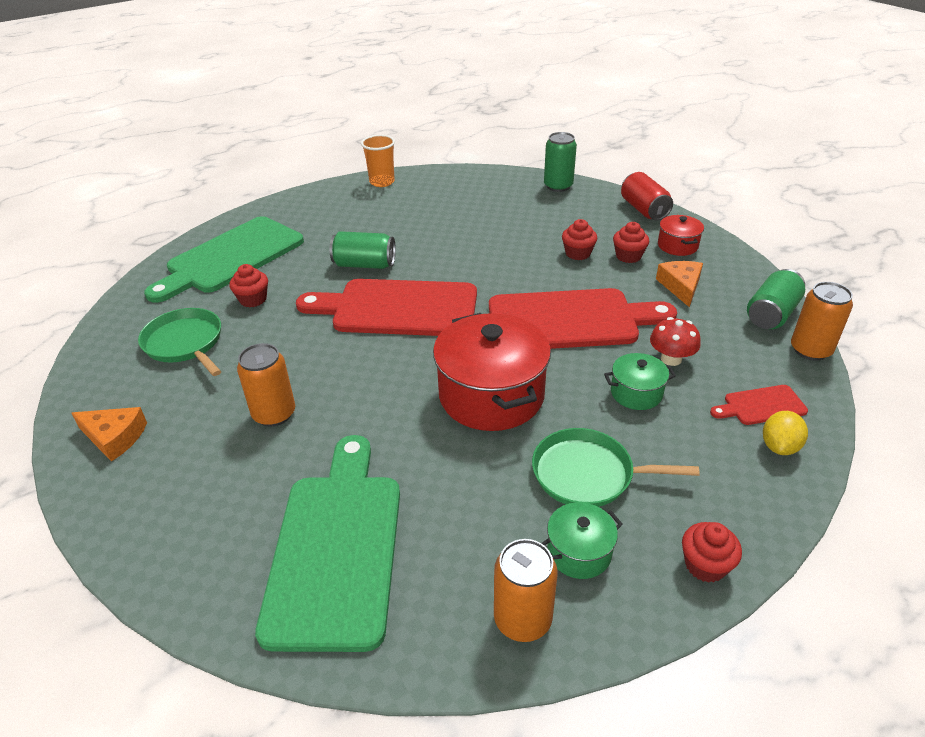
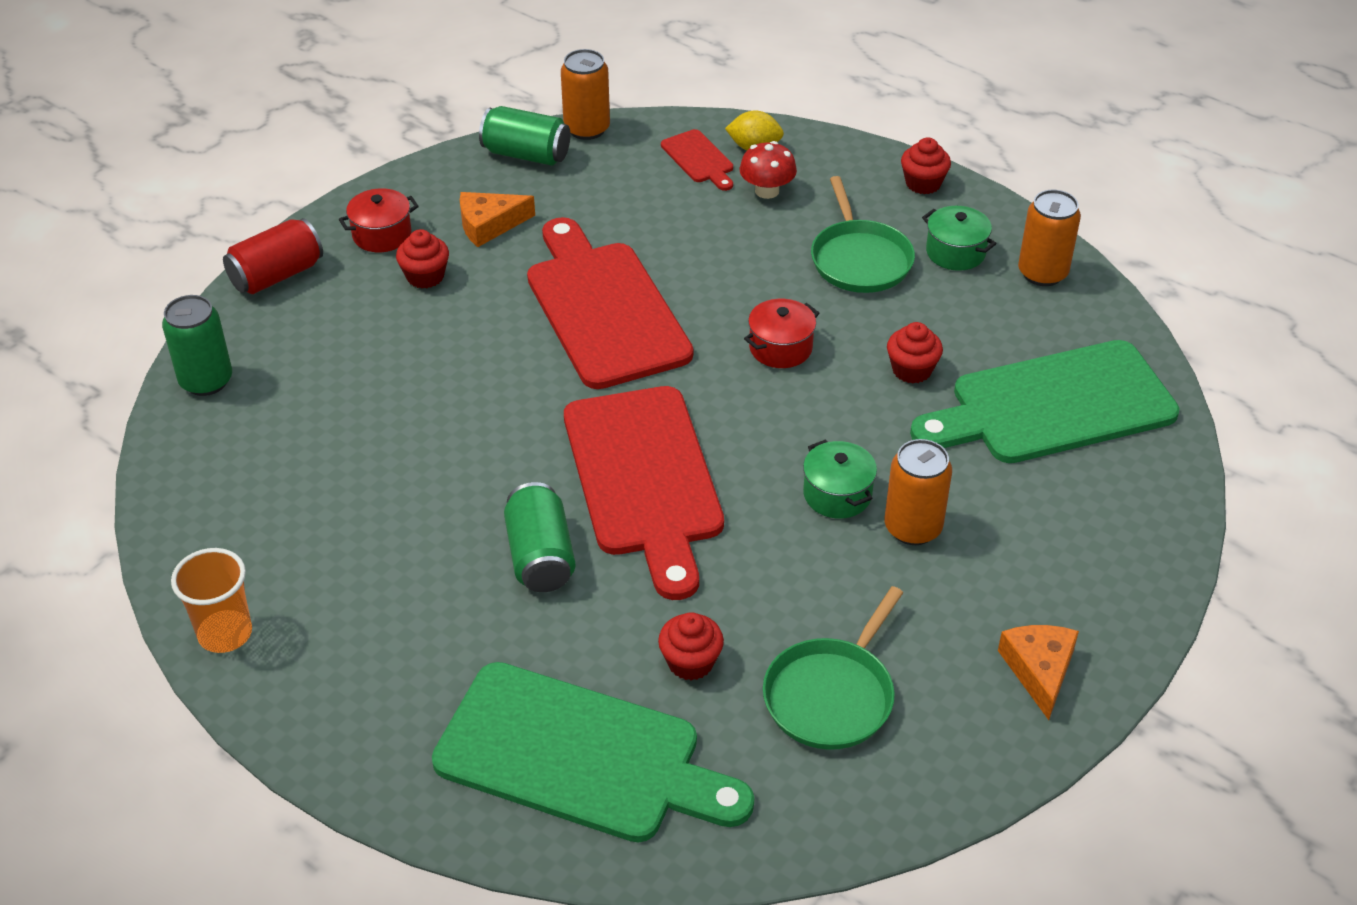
camera: 110 degrees left, 5 degrees up
red pot [433,313,551,431] -> red pot [744,299,819,368], size x0.49
red cupcake [562,219,598,260] -> red cupcake moved to [887,322,943,384]
green pot [604,353,676,410] -> green pot moved to [803,440,877,519]
red mushroom [650,317,701,366] -> red mushroom moved to [740,141,797,199]

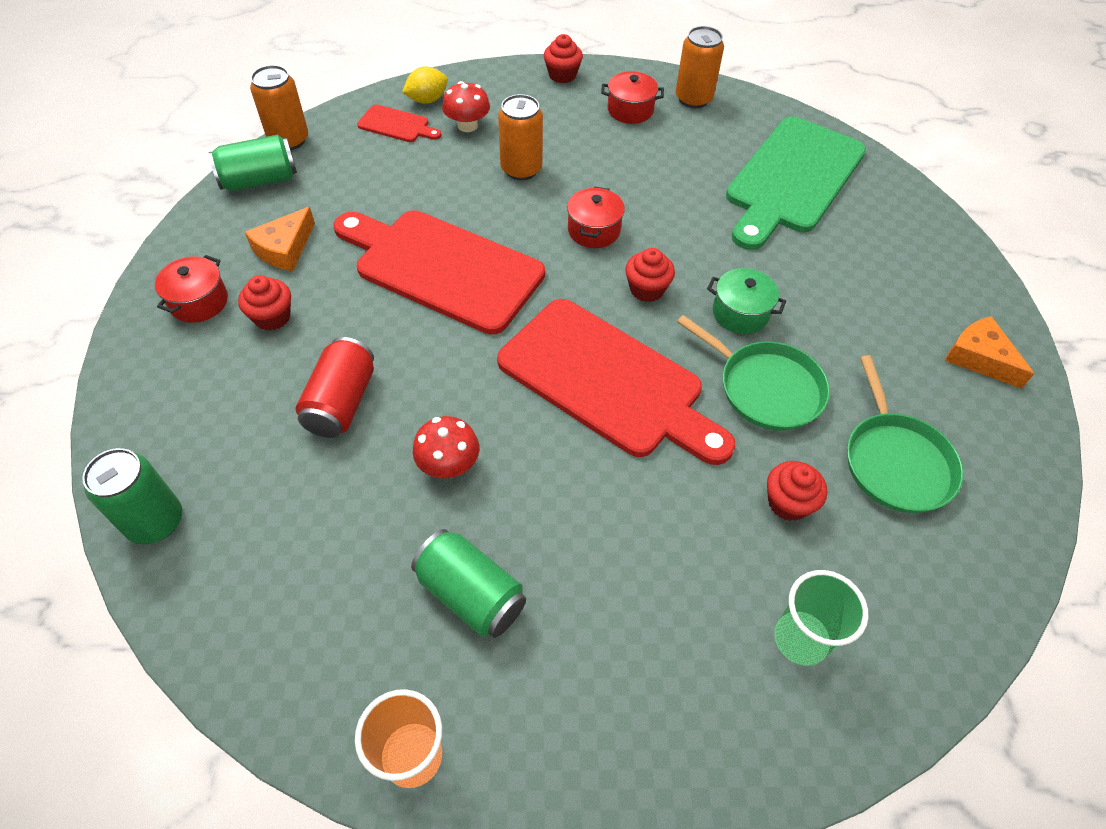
camera: 40 degrees left, 10 degrees up
red can [223,218,323,294] -> red can moved to [296,337,374,438]
green cutting board [432,662,754,843] -> green cup [775,570,868,666]
green can [504,482,575,592] -> green can moved to [411,529,526,638]
green pan [811,176,915,293] -> green pan moved to [677,315,830,431]
orange can [885,439,952,545] -> orange can moved to [498,94,543,180]
red cupcake [887,322,943,384] -> red cupcake moved to [625,248,675,302]
green pot [922,206,997,271] -> red pot [601,71,664,124]
none -> red mushroom [412,416,479,478]

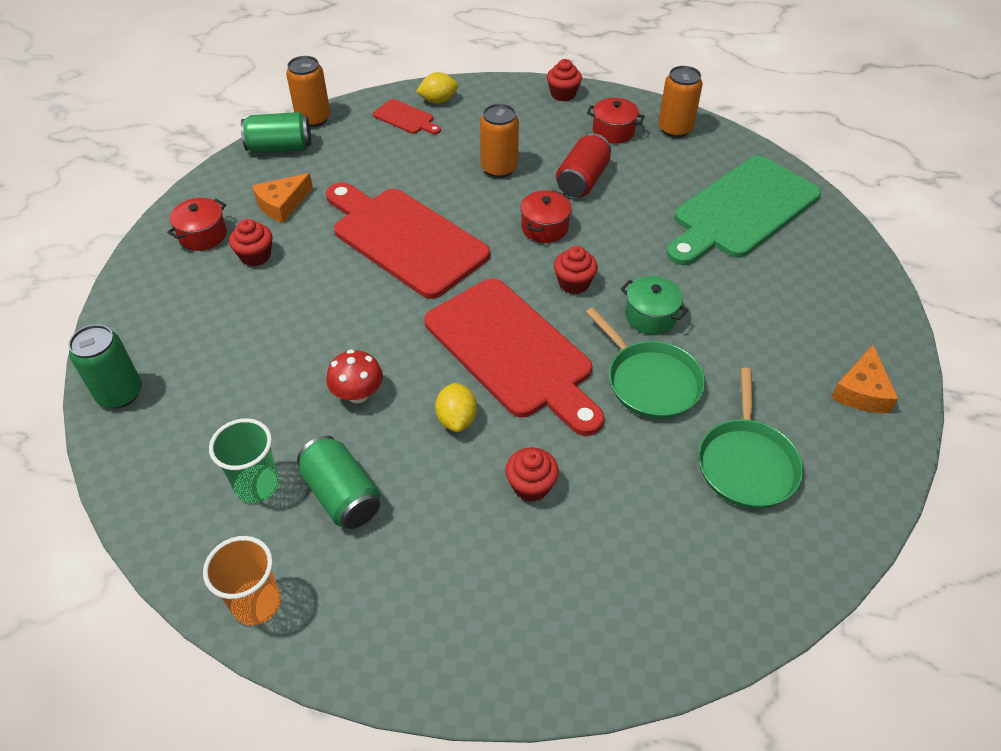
camera: 15 degrees right, 5 degrees down
red can [296,337,374,438] -> red can moved to [556,133,611,197]
red mushroom [442,81,490,132] -> none
red cupcake [767,461,827,521] -> red cupcake moved to [505,447,559,502]
green cup [775,570,868,666] -> green cup moved to [209,418,279,503]
orange cheese [945,316,1034,389] -> orange cheese turned 135 degrees counterclockwise [831,345,898,413]
none -> yellow lemon [435,383,477,432]

